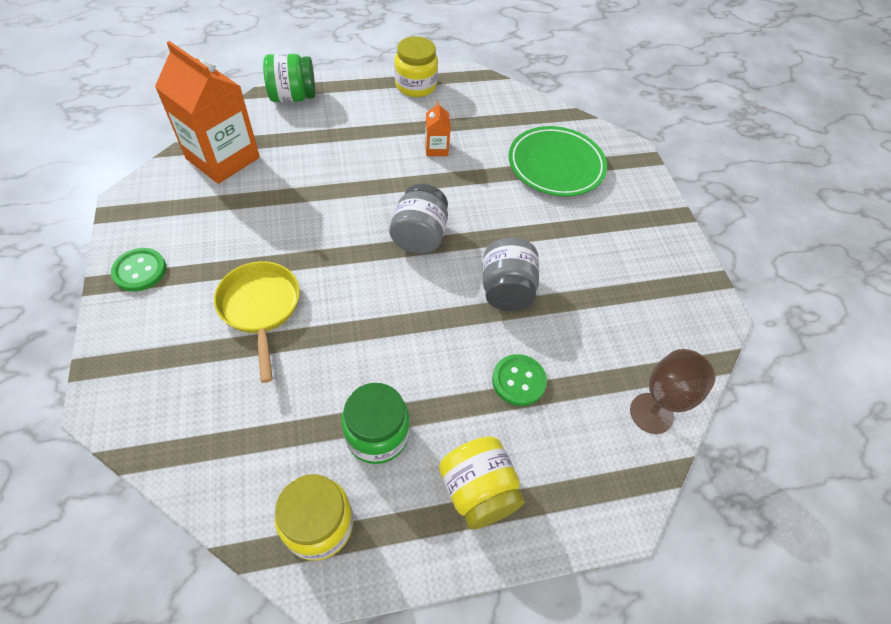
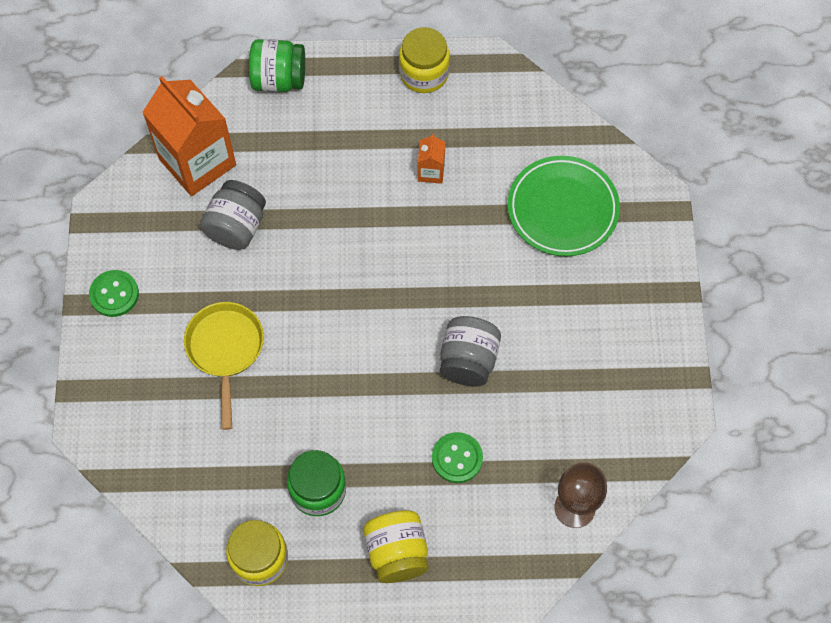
camera: 15 degrees right, 10 degrees up
grey jar [389,184,448,254] -> grey jar moved to [200,180,266,250]

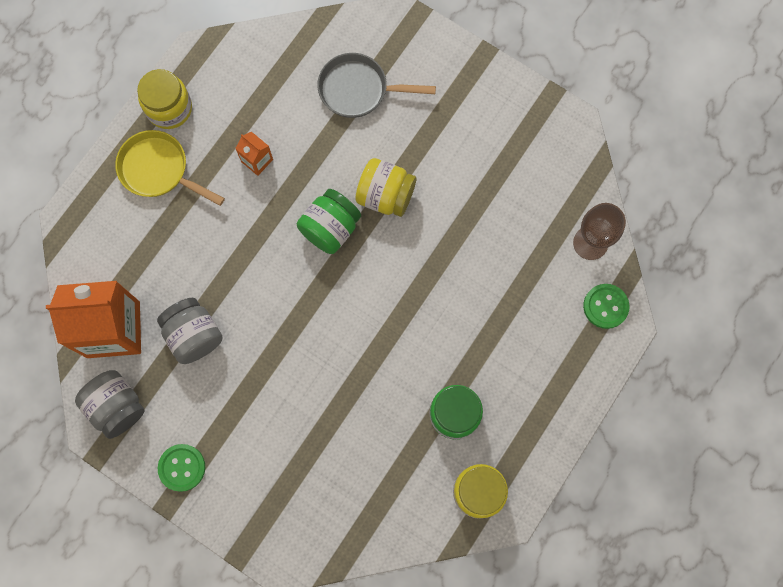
camera: 55 degrees left, 10 degrees up
yellow pan [184,302,264,430] -> yellow pan moved to [115,130,225,206]
green jar [249,39,305,92] -> green jar moved to [297,189,361,254]
yellow jar [363,510,429,583] -> yellow jar moved to [355,158,417,217]
green button [432,432,483,483] -> green button moved to [583,284,629,329]
grey jar [440,316,501,386] -> grey jar moved to [75,370,145,439]
green plate [508,156,620,257] -> grey pan [317,53,436,118]

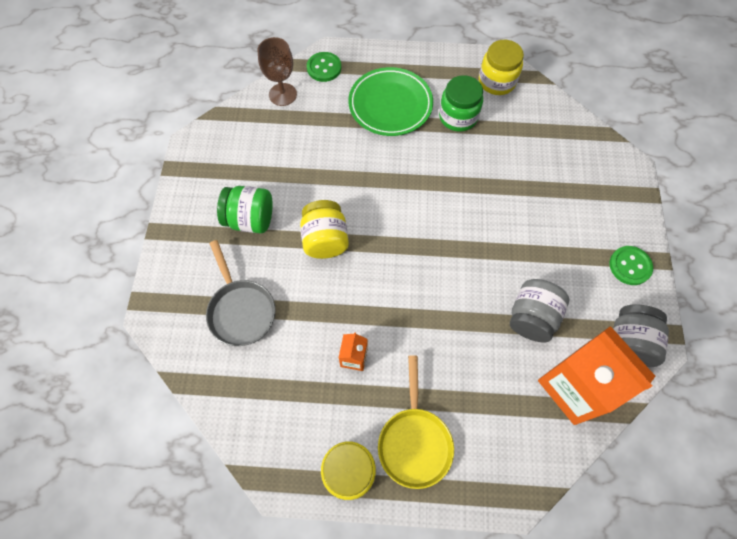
camera: 120 degrees left, 10 degrees down
green jar [297,189,361,254] -> green jar moved to [217,186,272,233]
none -> green plate [348,67,433,136]

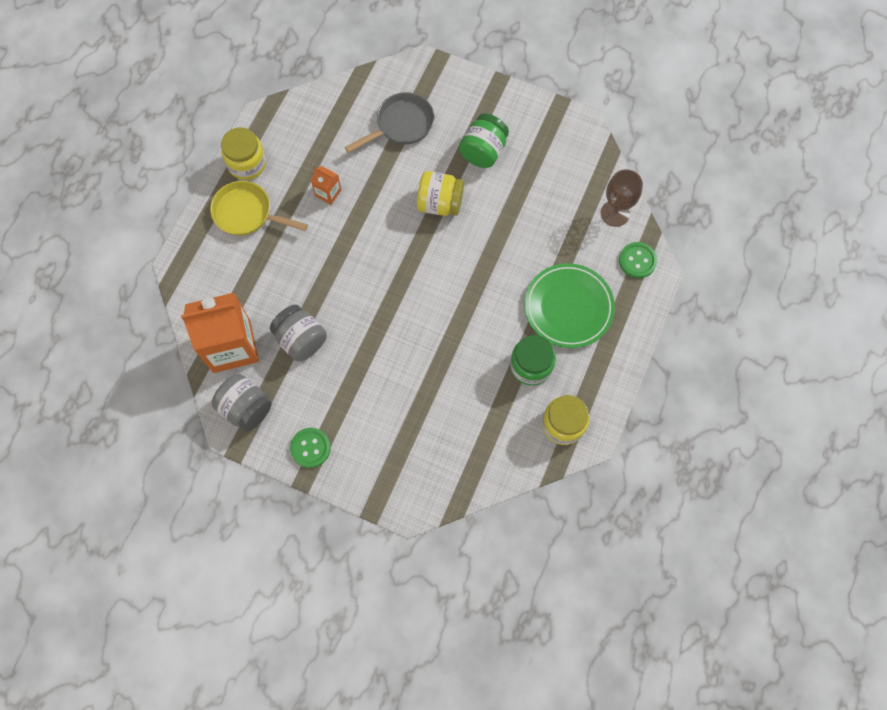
camera: 110 degrees right, 5 degrees up
grey pan [206,240,276,346] -> grey pan turned 150 degrees clockwise [345,92,434,153]

